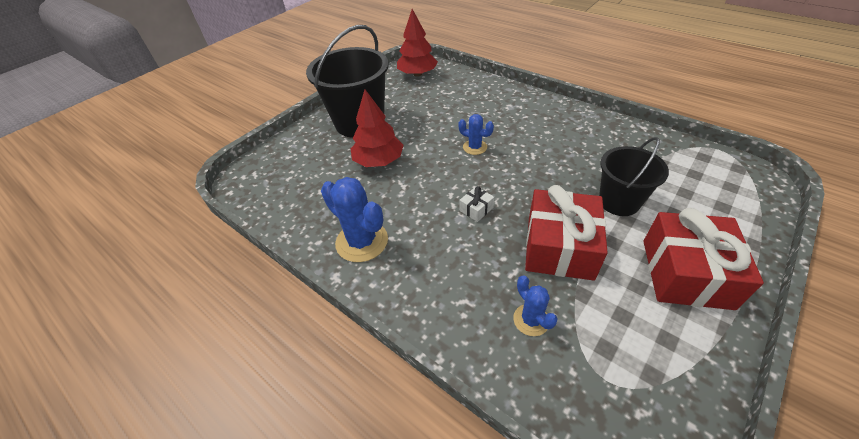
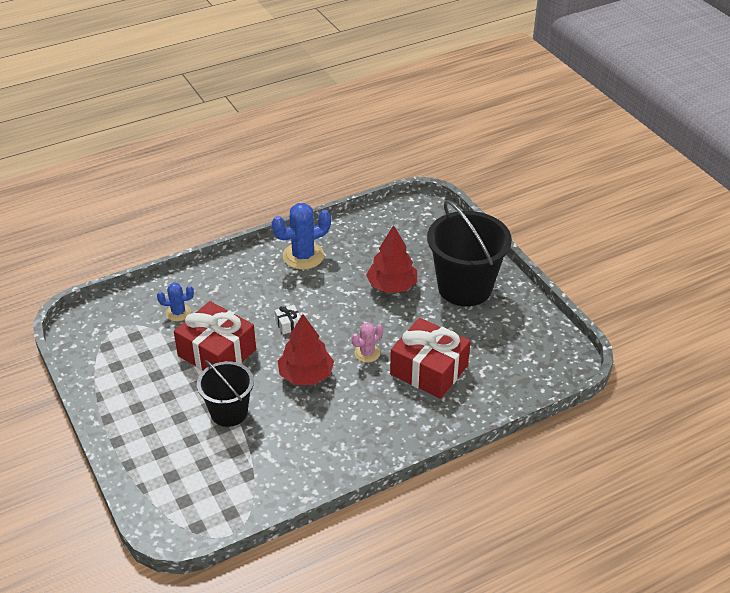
camera: 110 degrees right, 5 degrees down
red tree [397,9,438,77] -> red tree moved to [278,314,334,385]
blue cactus [458,114,494,155] -> pink cactus [351,323,383,363]
red gift [643,208,764,310] -> red gift moved to [390,318,470,399]

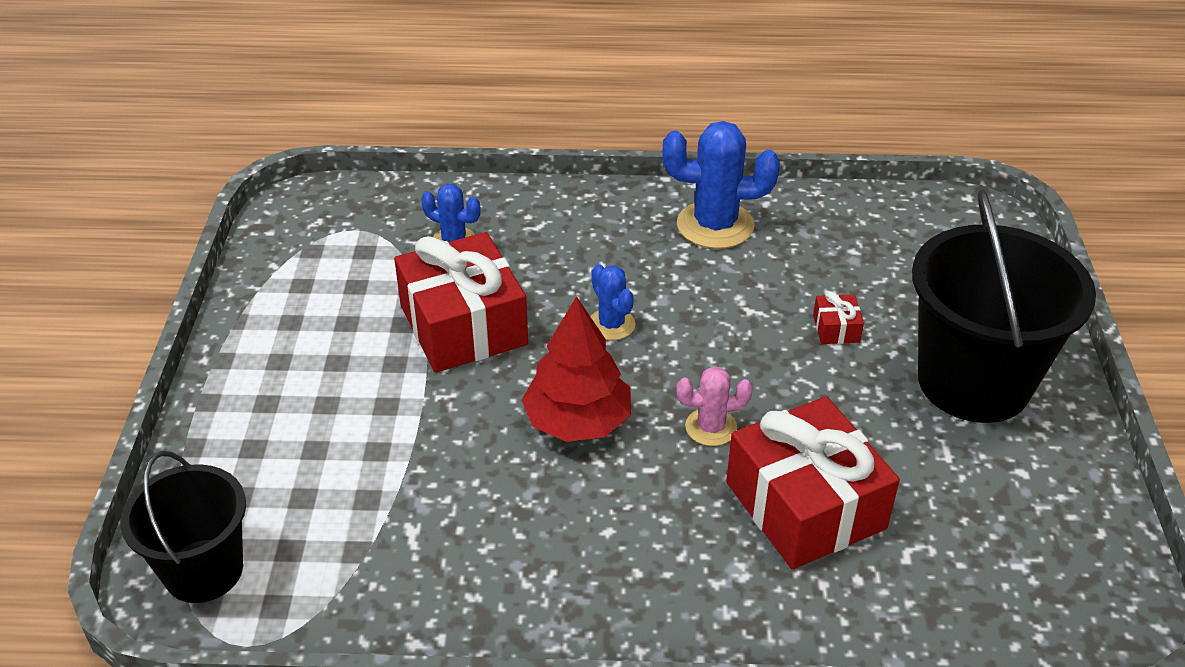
camera: 30 degrees right, 0 degrees up
black bucket [197,360,254,427] -> black bucket moved to [120,451,246,603]
white gift [275,305,301,334] -> blue cactus [590,264,635,340]
red tree [366,225,417,293] -> red gift [813,291,864,344]

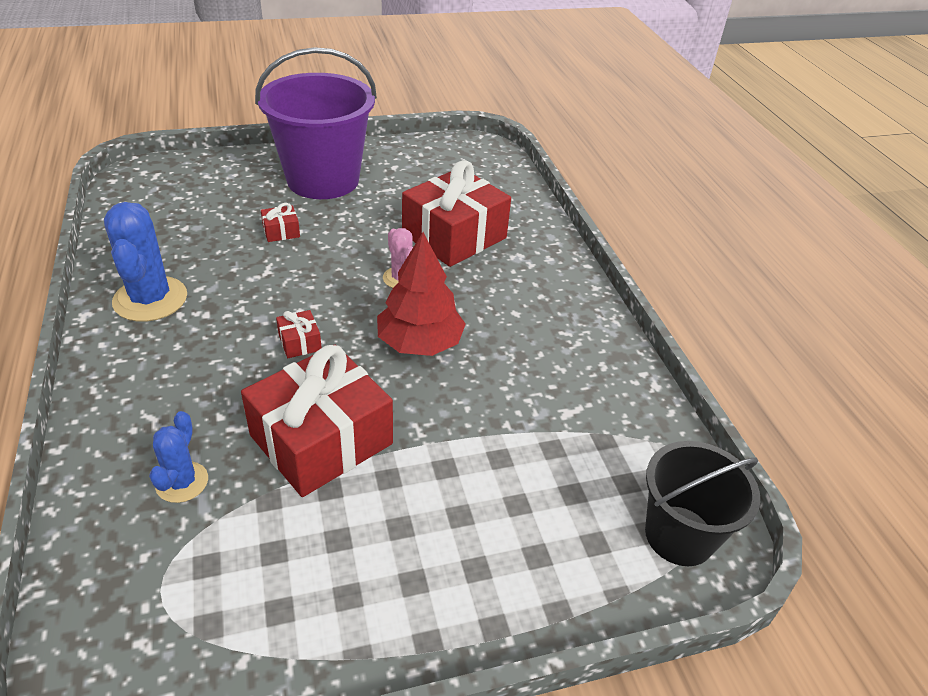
camera: 110 degrees left, 0 degrees up
blue cactus [590,264,635,340] -> red gift [276,310,322,358]
black bucket [912,190,1096,423] -> purple bucket [255,47,377,199]

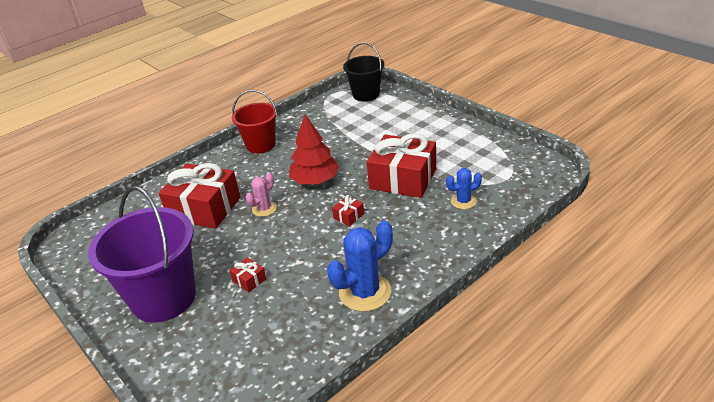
camera: 110 degrees left, 5 degrees down
none -> red bucket [232,90,277,153]

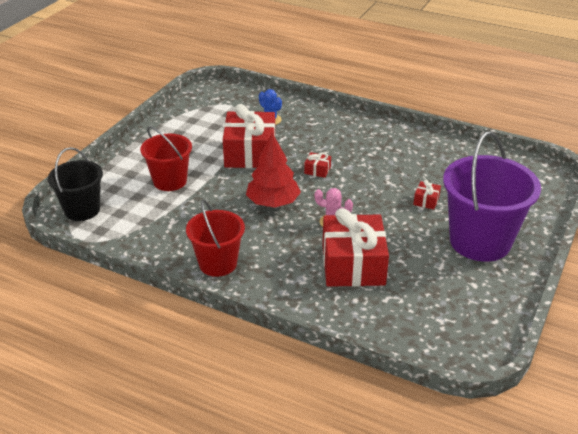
camera: 115 degrees left, 0 degrees up
blue cactus [327,221,393,312] -> none
none -> red bucket [140,126,192,191]

